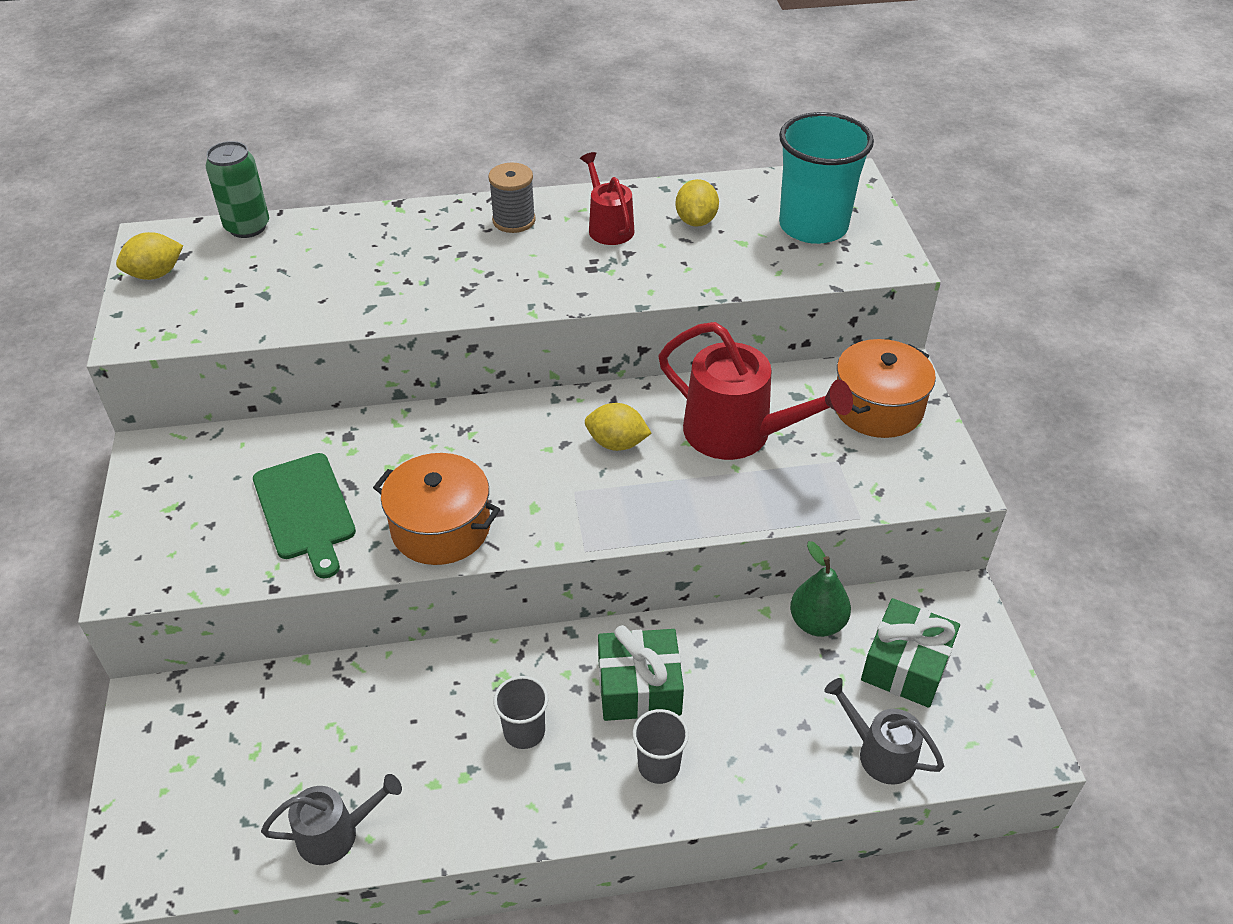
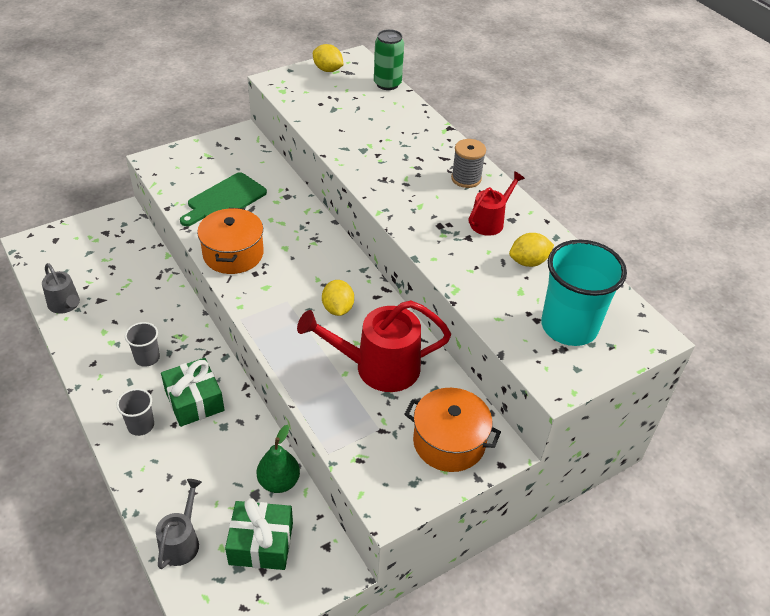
camera: 65 degrees right, 0 degrees up
red watering can [658,322,853,460] -> red watering can turned 75 degrees clockwise [297,300,451,392]

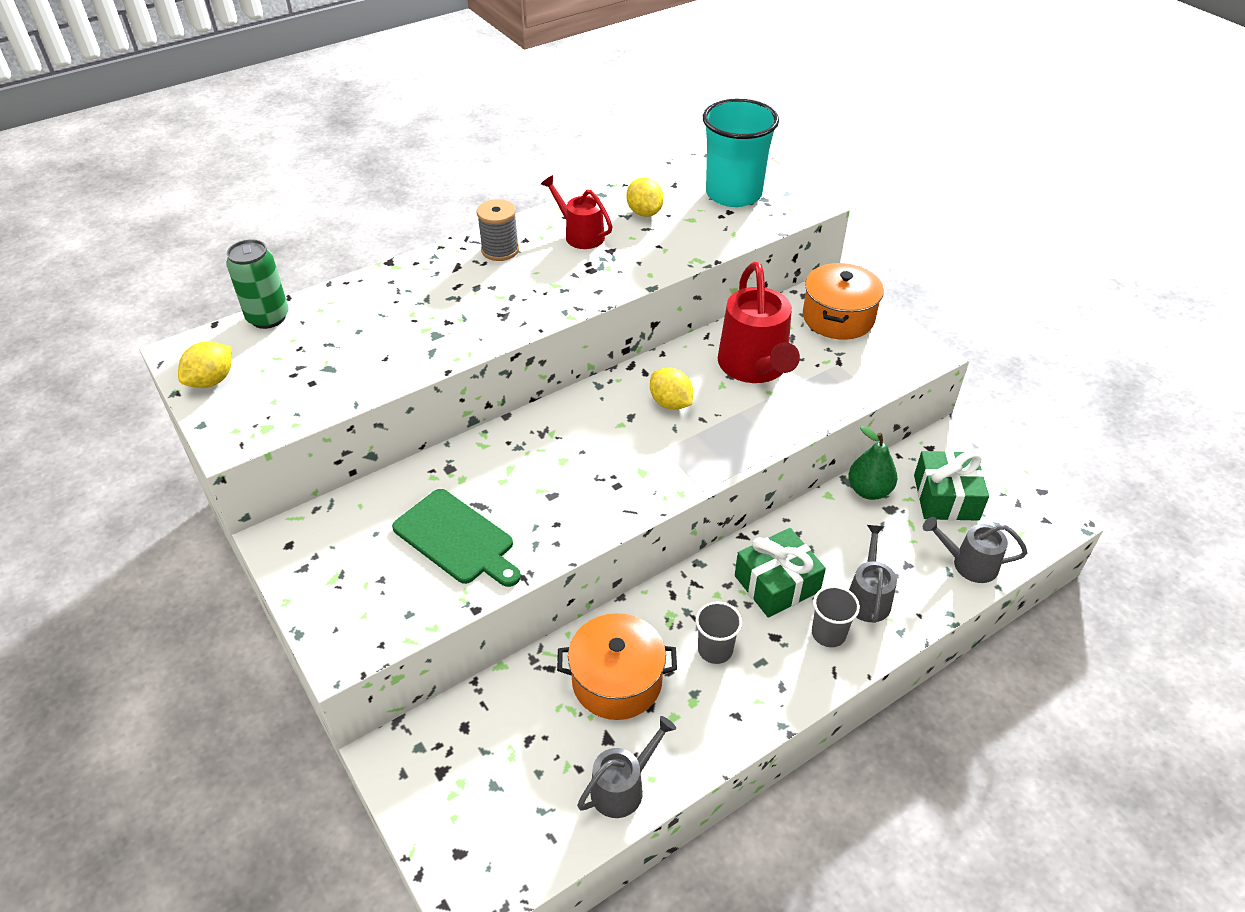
camera: 90 degrees left, 0 degrees up
orange pot [197,208,264,274] -> orange pot moved to [557,613,677,720]
yellow lemon [322,280,354,316] -> yellow lemon turned 60 degrees clockwise [650,368,693,410]
none -> grey watering can [849,525,897,623]

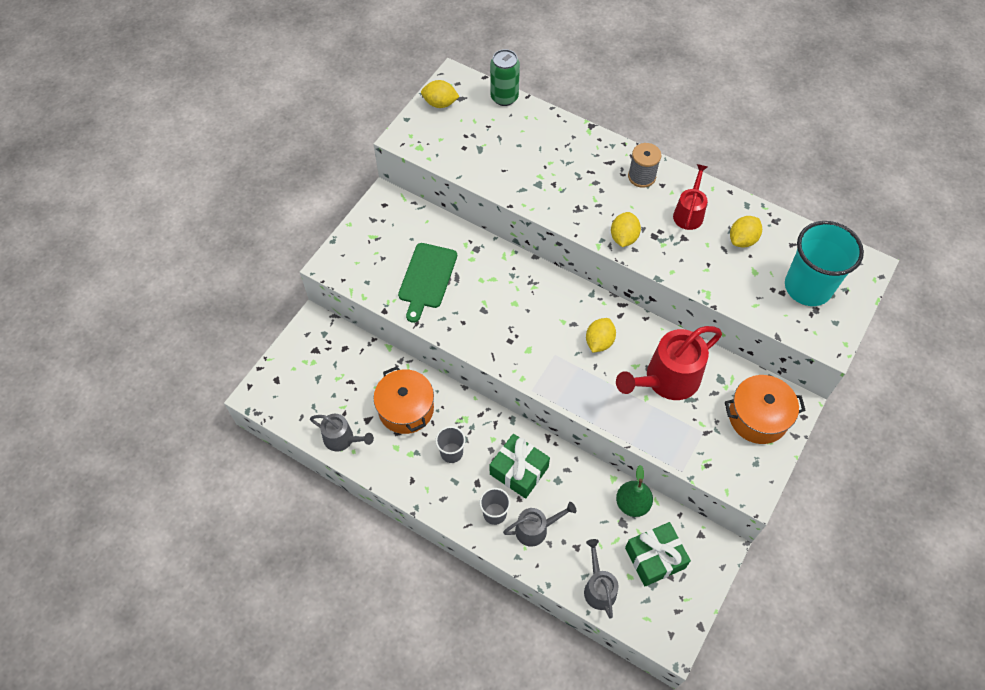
camera: 65 degrees right, 15 degrees up
none -> yellow lemon [611,212,641,247]

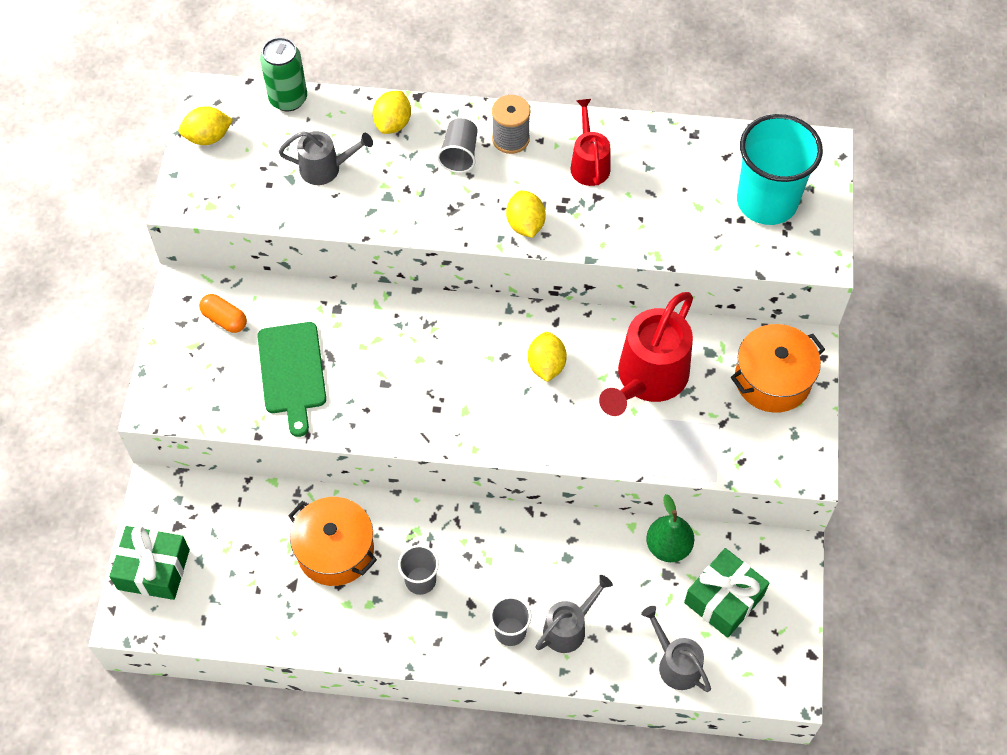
camera: 25 degrees left, 0 degrees up
grey watering can [310,414,374,452] -> grey watering can moved to [278,131,373,185]
green gift [490,434,550,498] -> green gift moved to [109,526,190,600]
yellow lemon [730,216,762,248] -> yellow lemon moved to [373,91,411,134]
none -> orange capsule [199,294,247,333]
none -> grey cup [437,118,478,173]

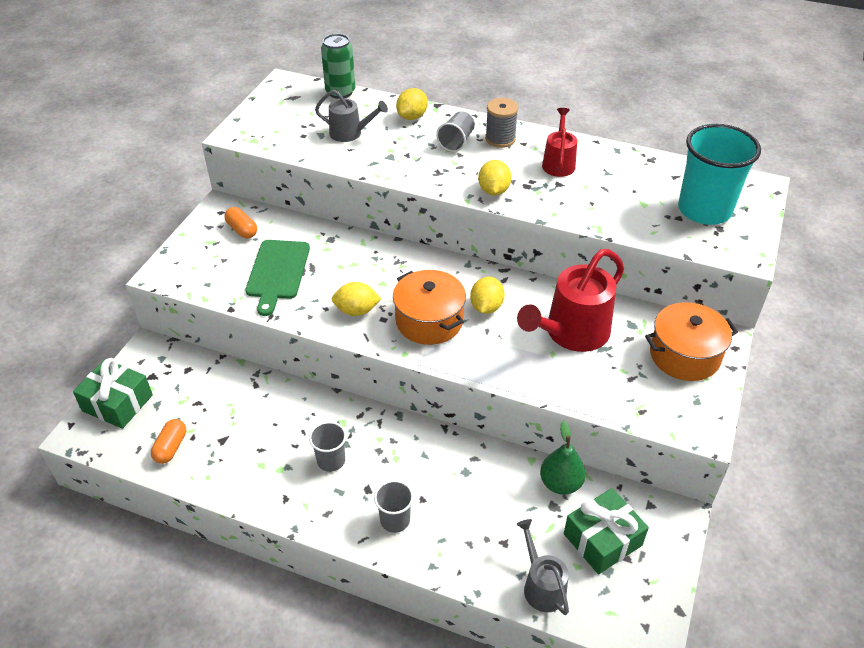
camera: 15 degrees right, 15 degrees down
yellow lemon [178,106,233,145] -> yellow lemon moved to [332,282,381,316]
orange pot [288,497,377,586] -> orange pot moved to [393,270,466,345]
grey watering can [535,575,613,653] -> none
none -> orange capsule [151,419,186,464]

